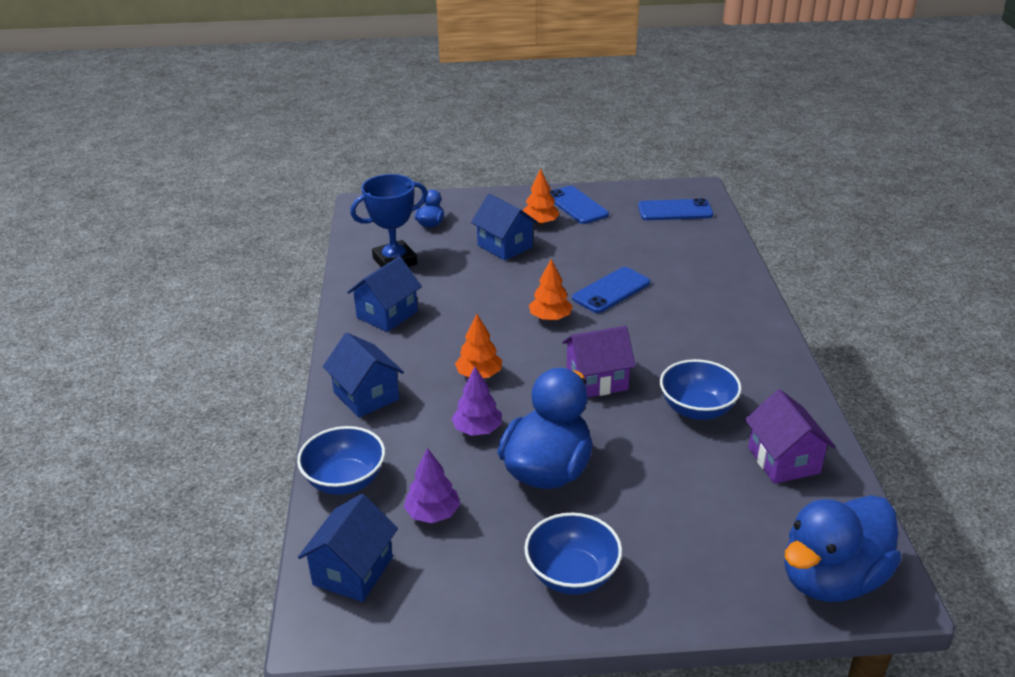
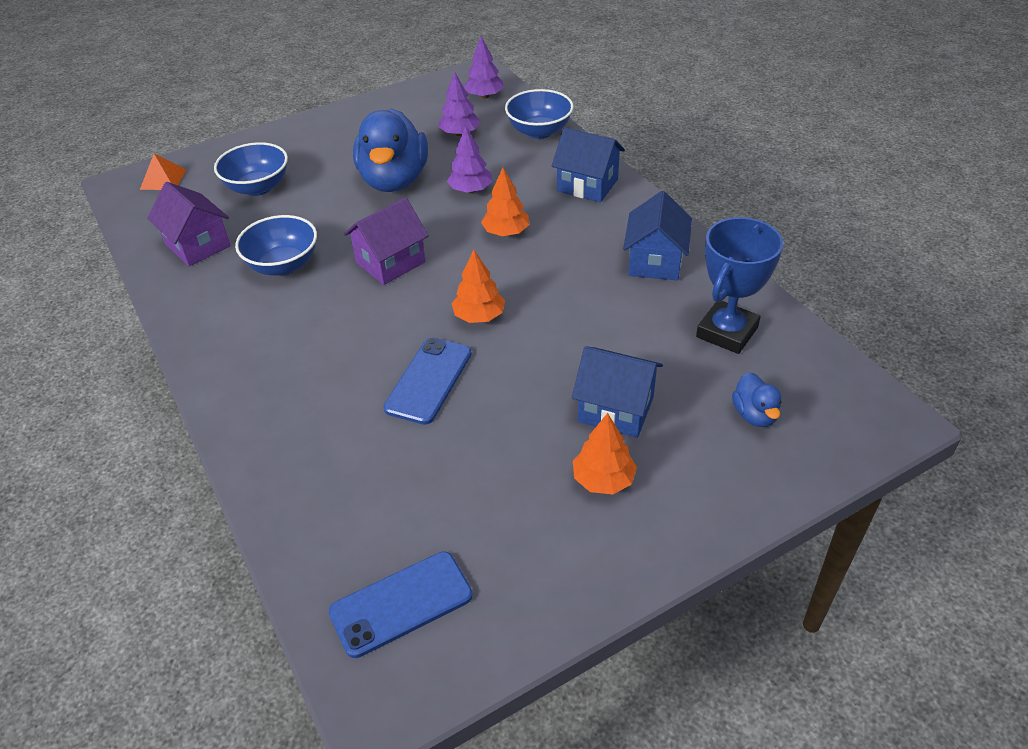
camera: 155 degrees right, 10 degrees up
blue house [298,494,398,602] -> purple tree [464,36,504,99]
blue bowl [524,513,622,595] -> blue bowl moved to [214,142,288,196]
blue phone [549,186,609,224] -> none
blue duck [784,495,901,602] -> orange pyramid [140,154,187,190]

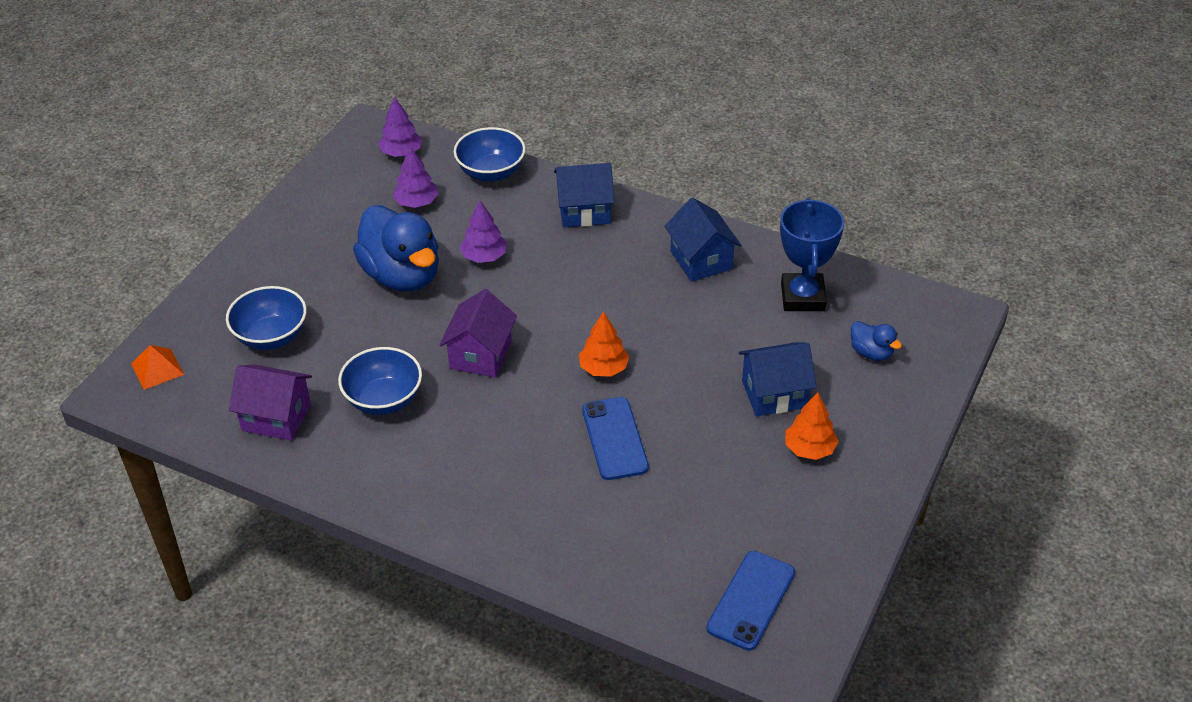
camera: 35 degrees left, 0 degrees up
orange tree [481,168,529,236] -> none

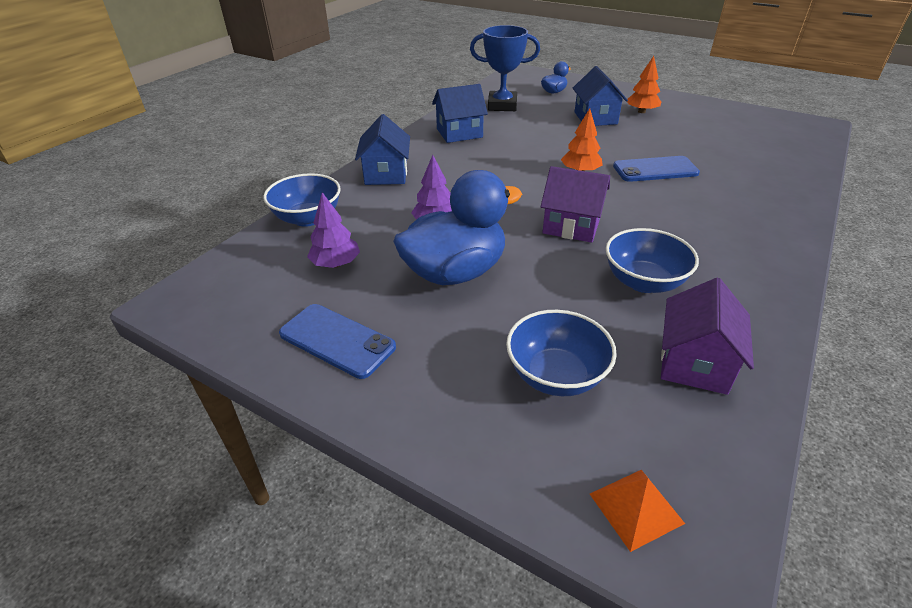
camera: 85 degrees left, 5 degrees down
purple tree [378,96,422,157] -> none
blue phone [707,551,795,651] -> blue phone moved to [279,304,396,379]

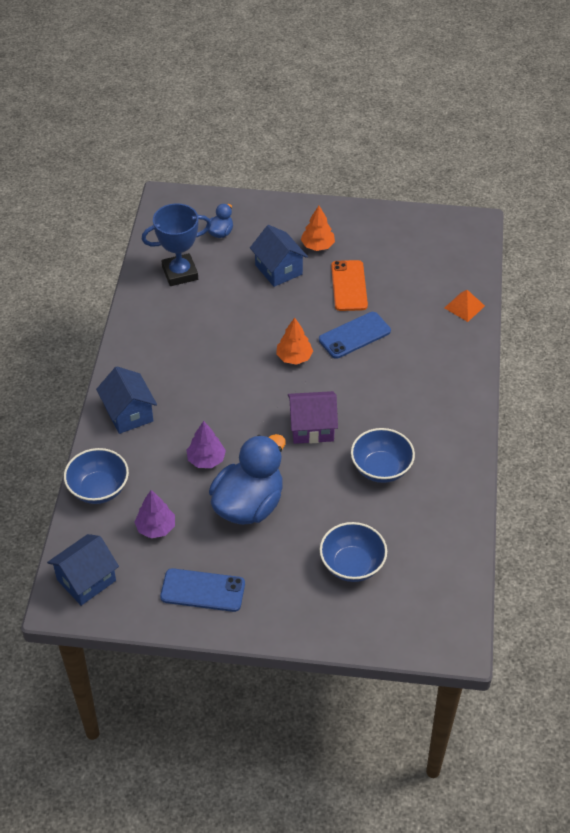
camera: 25 degrees left, 10 degrees up
blue house [432,84,488,143] -> blue house moved to [47,534,119,606]
orange pyramid [590,470,685,552] -> orange pyramid moved to [445,290,485,322]
purple house [661,278,754,395] -> none
none -> orange phone [331,260,368,311]

